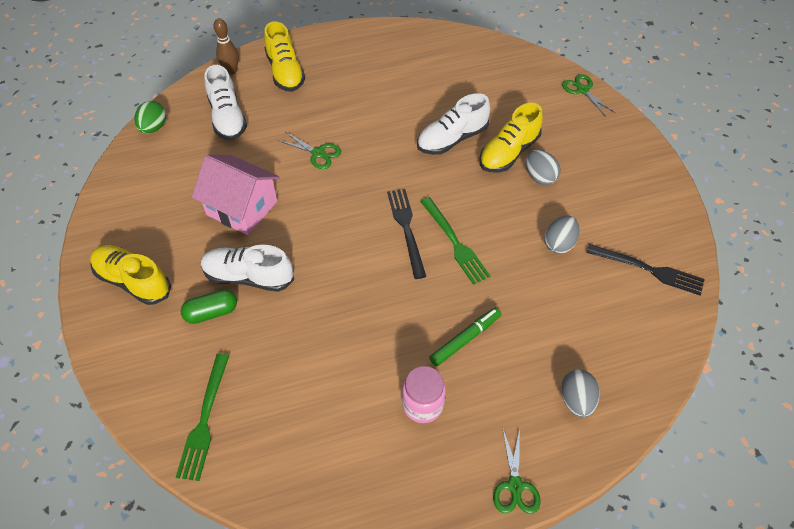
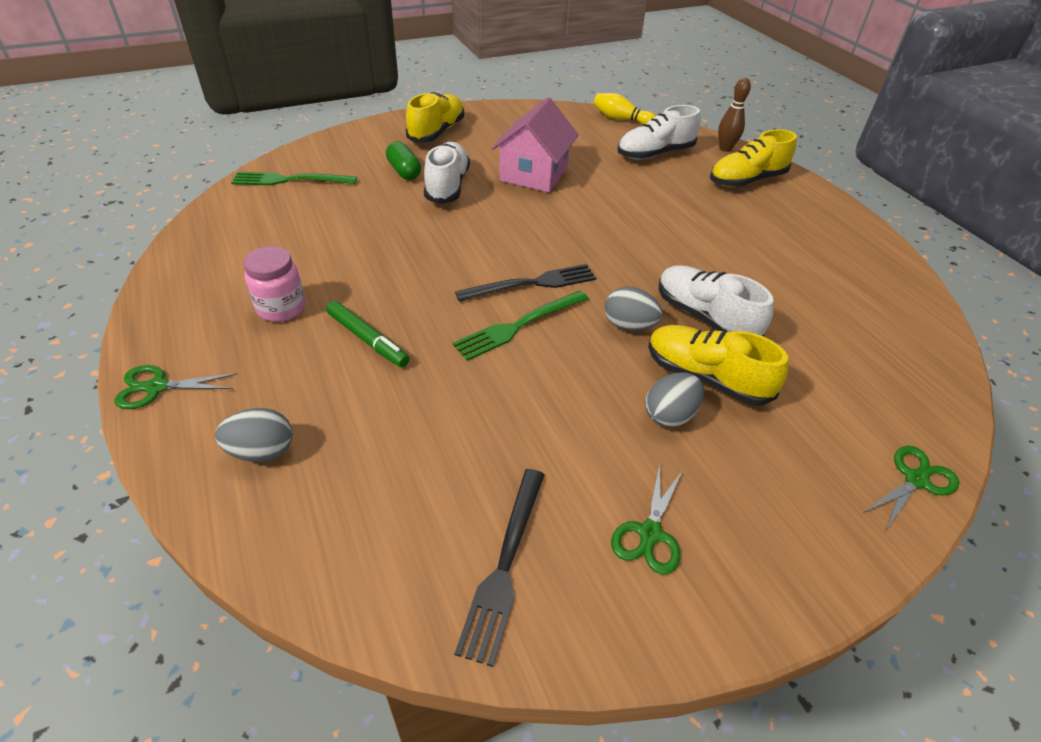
camera: 80 degrees right, 10 degrees down
green egg [134,101,166,134] -> yellow bowling pin [593,93,656,125]
green scissors [278,132,341,169] -> green scissors moved to [611,462,683,574]
grey egg [544,215,580,254] -> grey egg moved to [604,287,663,331]

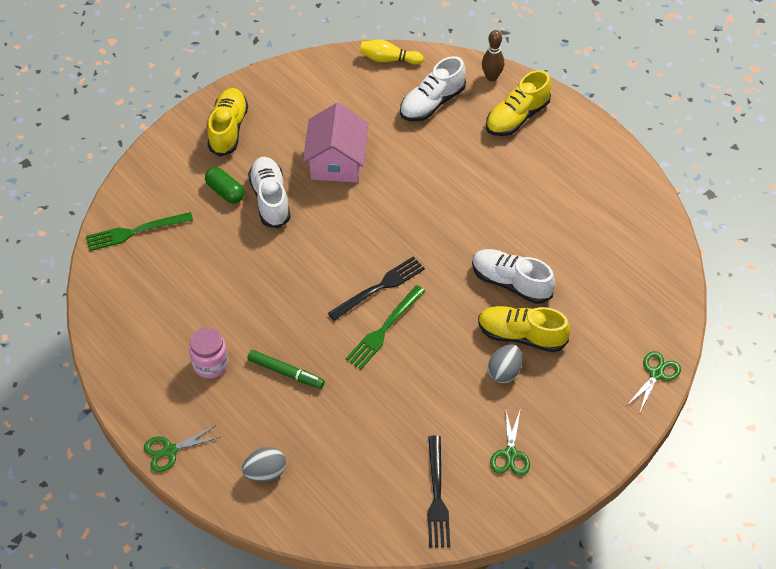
camera: 15 degrees left, 10 degrees up
grey egg [604,287,663,331] -> none

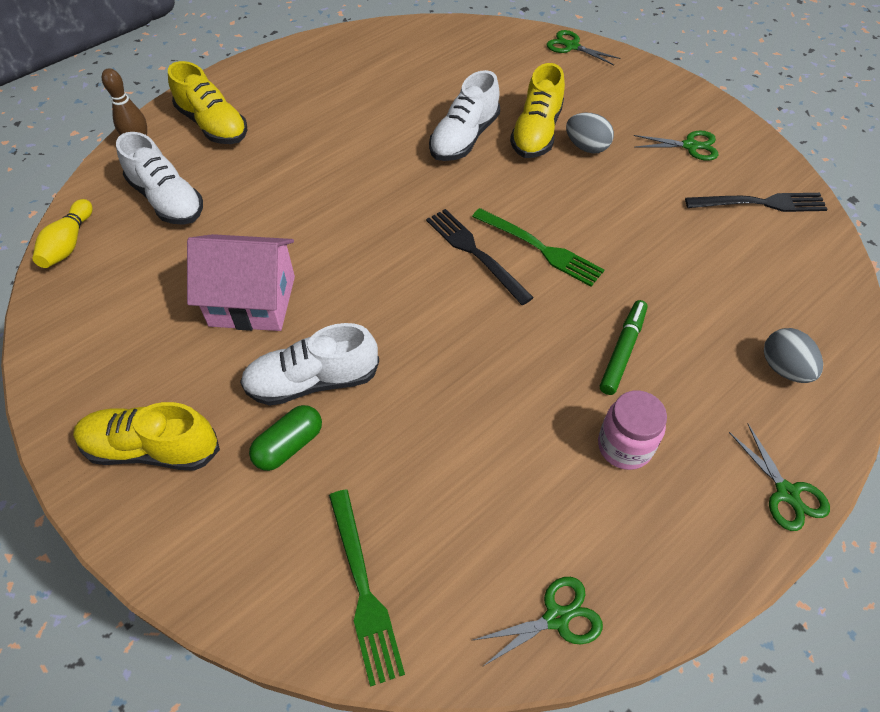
camera: 90 degrees left, 0 degrees up
none -> green scissors [473,577,603,667]

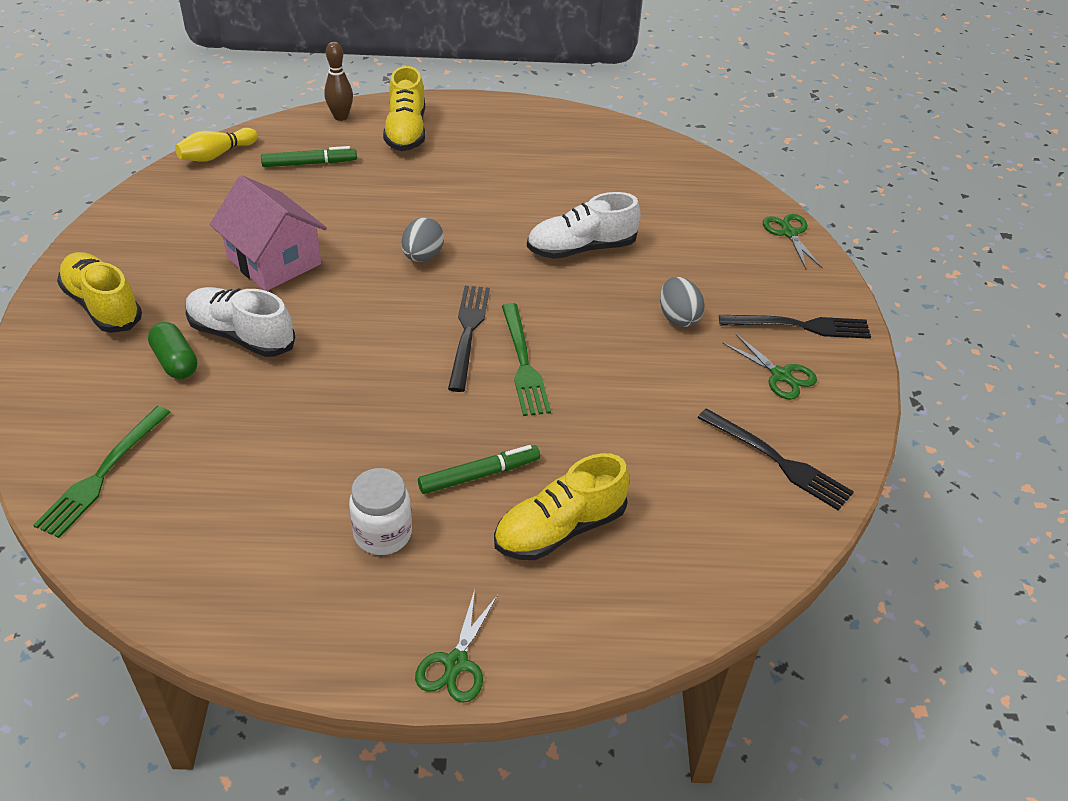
camera: 40 degrees right, 10 degrees down
white shoe [116,132,203,225] -> green marker [261,146,357,167]
green capsule [249,405,322,471] -> green capsule turned 60 degrees clockwise [148,322,197,379]
green scissors [473,577,603,667] -> none
yellow shoe [510,63,565,158] -> yellow shoe moved to [494,453,630,560]
pink jar [598,390,667,470] -> white jar [349,468,412,555]
grey egg [764,328,823,383] -> grey egg moved to [401,218,444,262]
none -> black fork [719,315,871,339]

